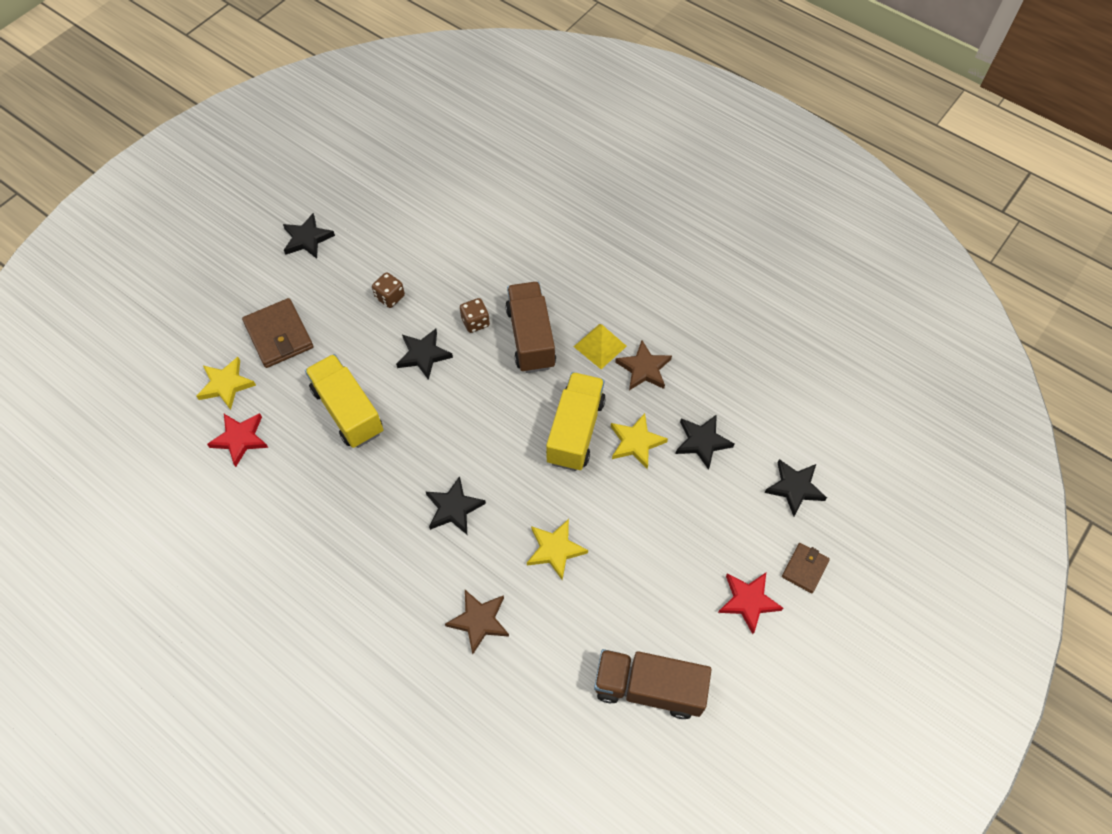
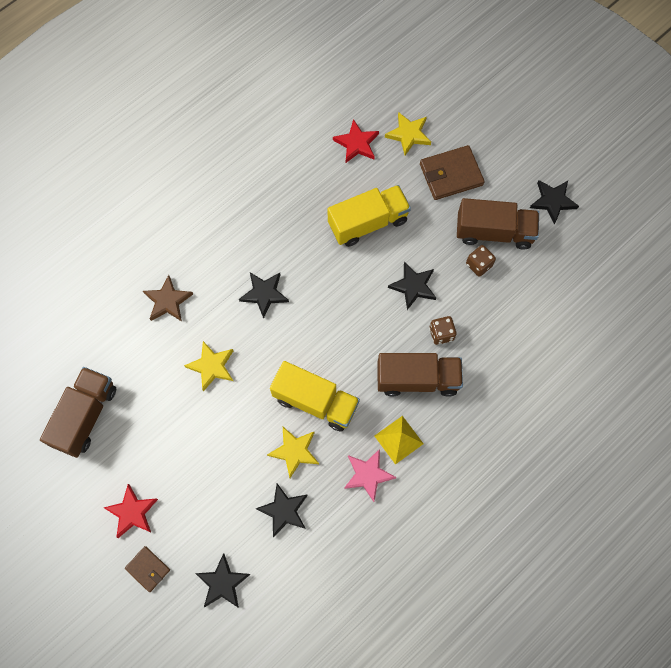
camera: 100 degrees right, 10 degrees up
brown star [615,340,672,390] -> pink star [344,449,396,502]
none -> brown truck [457,198,539,249]

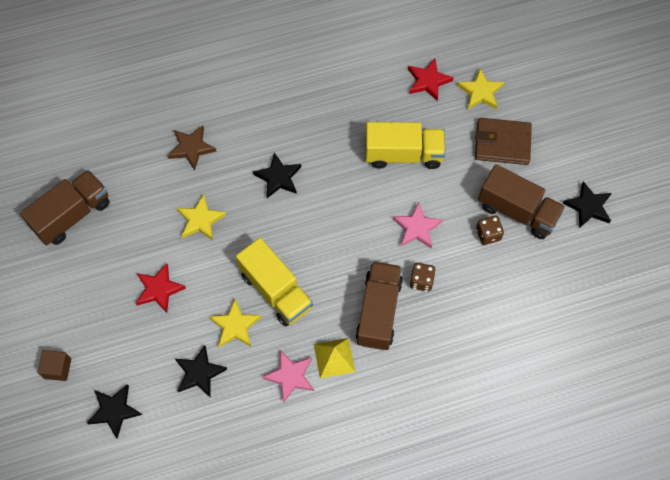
camera: 25 degrees right, 5 degrees down
red star [104,484,158,538] -> red star moved to [136,263,186,313]
brown wallet [125,546,170,592] -> brown cube [37,350,71,381]
brown truck [377,353,463,397] -> brown truck turned 105 degrees counterclockwise [356,261,403,350]
black star [388,262,436,310] -> pink star [393,202,443,249]

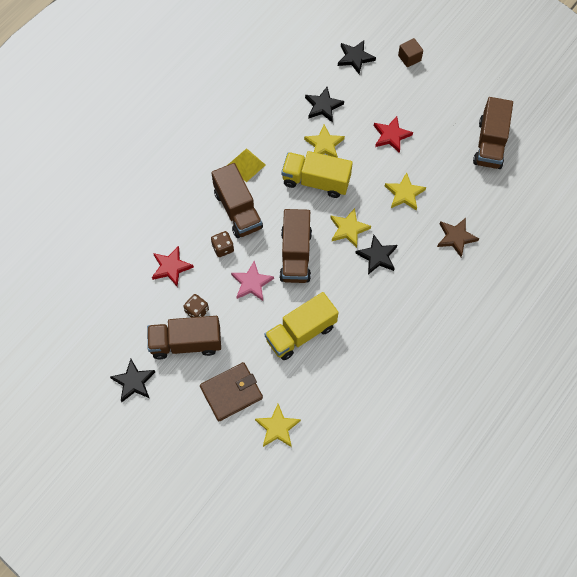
camera: 145 degrees right, 0 degrees up
pink star [262,350,314,403] -> none
red star [408,59,454,101] -> red star moved to [152,246,194,287]
none -> brown truck [280,209,312,283]
none -> yellow star [330,208,371,248]

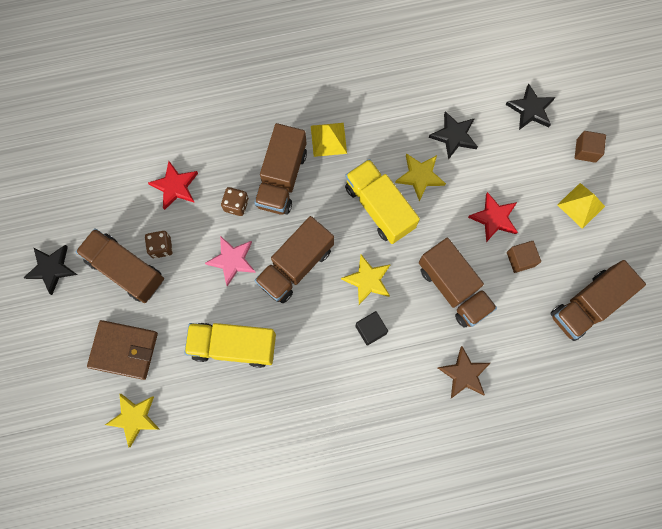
camera: 40 degrees right, 10 degrees up
black star [355,235,397,274] -> black cube [355,311,388,346]
yellow star [385,172,426,211] -> brown truck [419,238,497,328]
none -> brown cube [507,241,541,273]
none -> yellow pyramid [557,183,605,229]

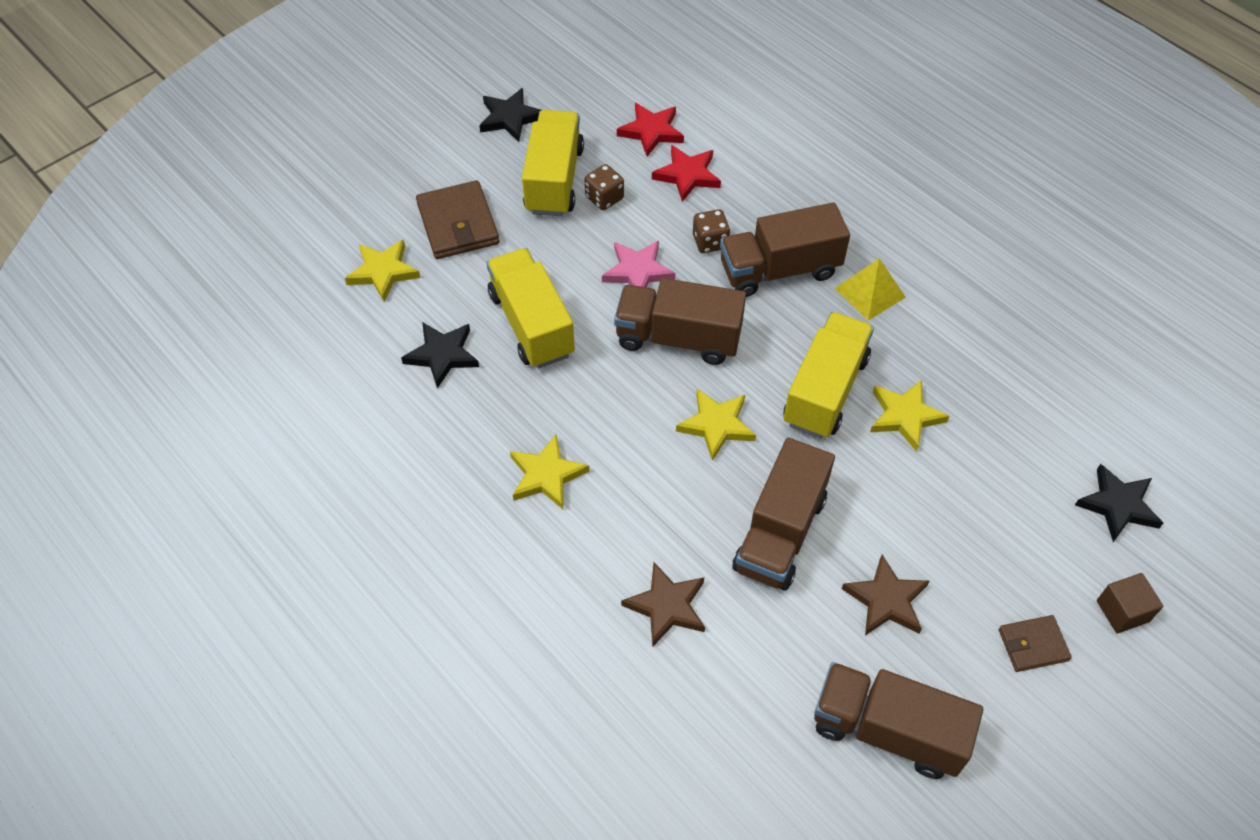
camera: 60 degrees right, 20 degrees down
brown truck [76,228,164,303] -> yellow truck [522,110,584,216]
black cube [355,311,388,346] -> none
black star [429,111,478,160] -> black star moved to [401,322,479,388]
red star [468,192,518,242] -> red star moved to [617,103,684,156]
brown cube [507,241,541,273] -> brown star [842,555,929,636]
yellow pyramid [557,183,605,229] -> brown wallet [999,615,1072,672]
none -> yellow star [510,434,590,509]

